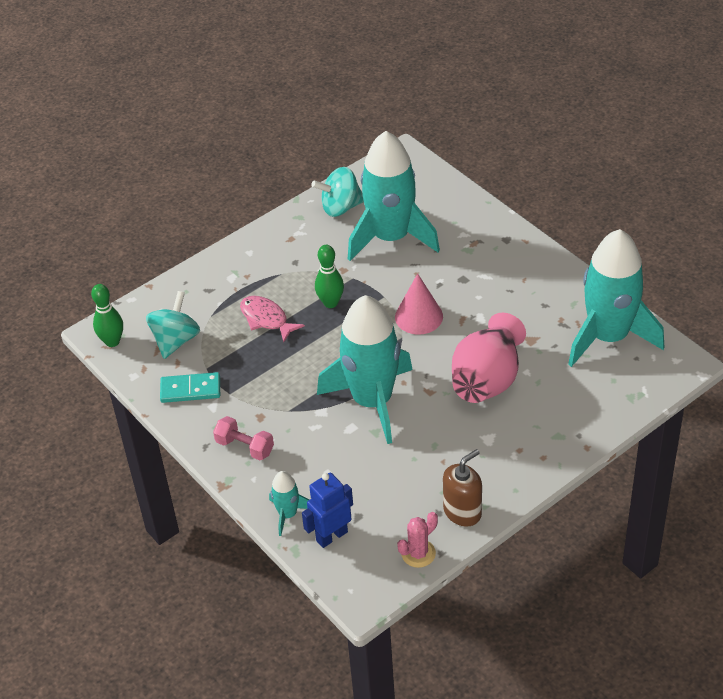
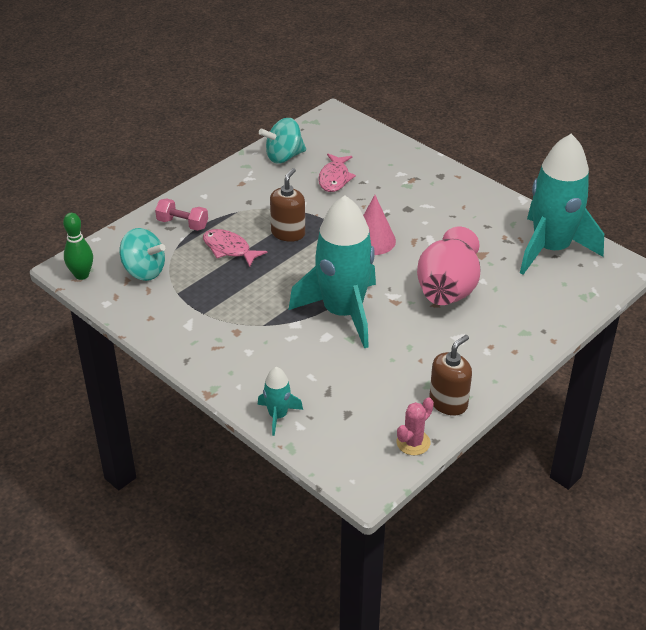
camera: 10 degrees left, 5 degrees down
turquoise spinning top [146,291,200,359] -> turquoise spinning top turned 105 degrees clockwise [120,228,165,281]
turquoise domino [160,372,220,403] -> none
pink dumbbell [213,416,274,460] -> pink dumbbell moved to [155,198,208,231]
blue robot [302,473,353,548] -> none
green bowling pin [315,245,344,308] -> brown soap dispenser [270,168,305,242]
turquoise rocket [348,131,440,261] -> pink fish [318,154,356,192]

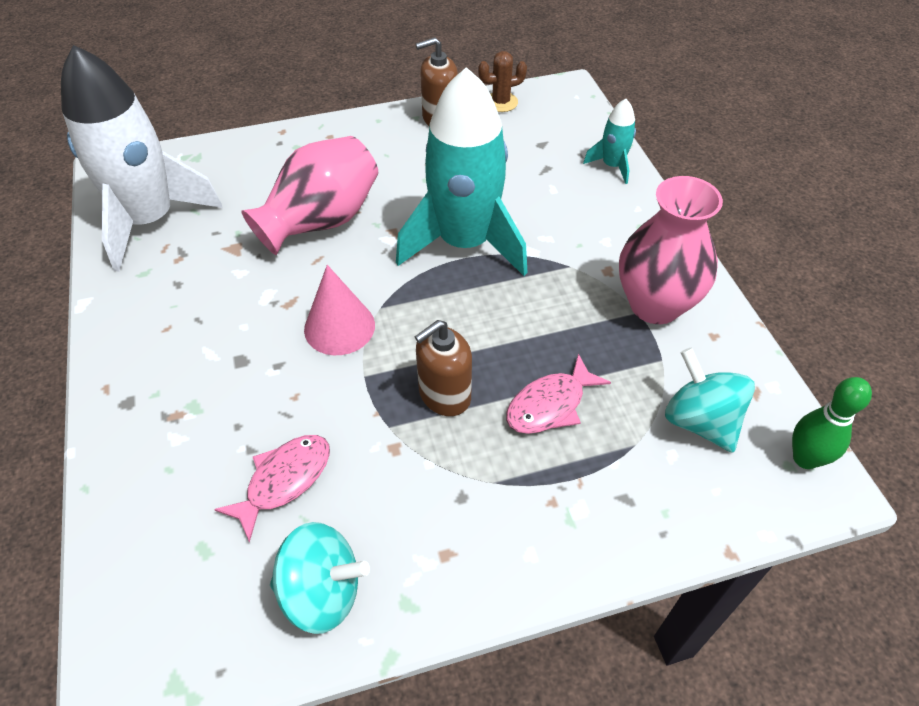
camera: 150 degrees left, 10 degrees up
pink dumbbell [155,198,208,231] -> none
pink fish [203,229,267,267] -> pink fish turned 75 degrees clockwise [506,354,611,434]
pink cactus [396,397,434,455] -> brown cactus [478,51,527,112]
turquoise rocket [520,134,604,275] -> white rocket [61,45,222,272]
none -> pink vase [619,176,723,324]

